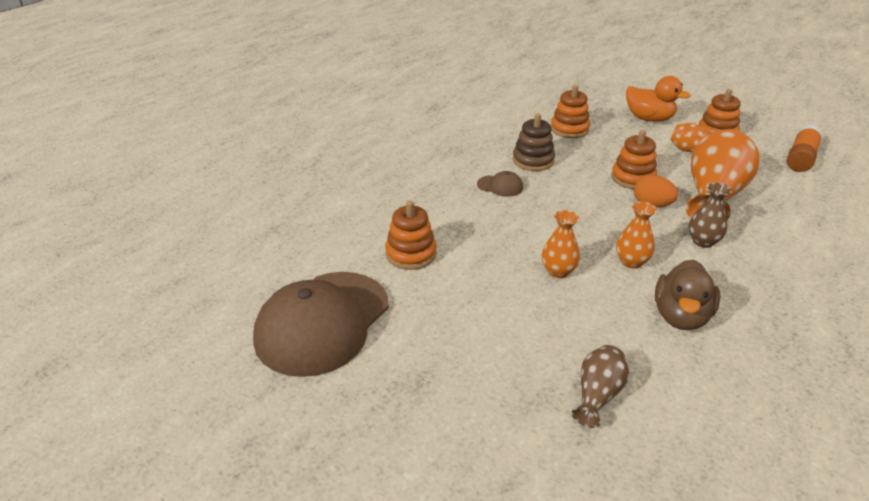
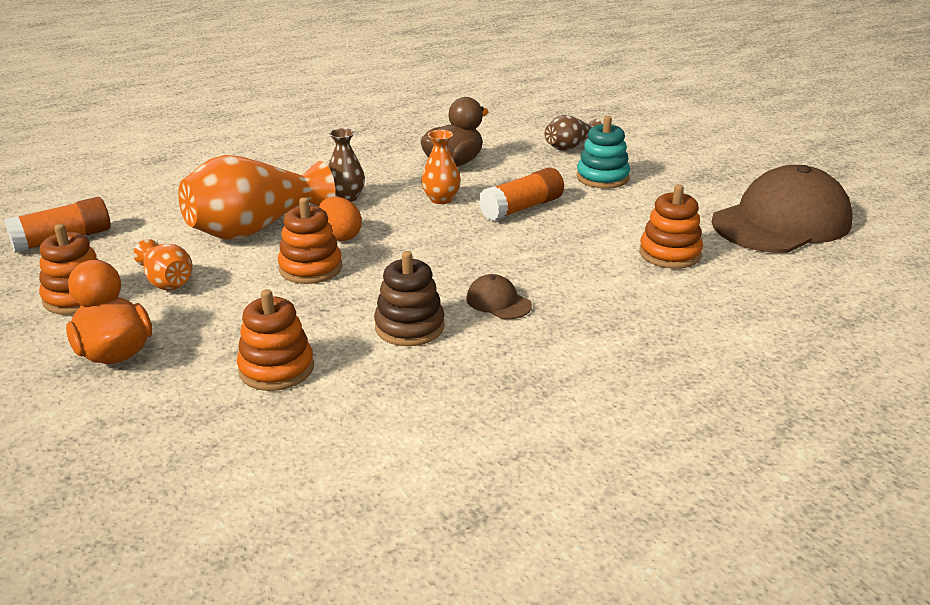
camera: 155 degrees left, 5 degrees down
orange vase [542,210,580,278] -> orange glue stick [479,167,564,221]
none -> turquoise stacking toy [577,116,630,189]

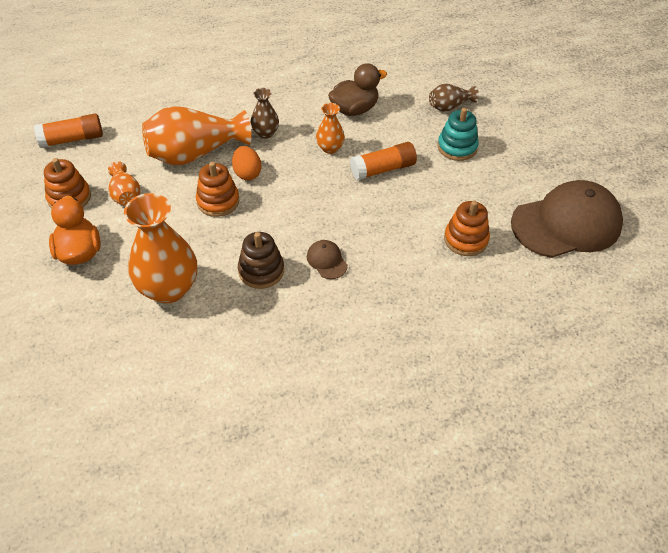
camera: 15 degrees right, 20 degrees up
orange stacking toy [237,289,314,391] -> orange vase [124,193,197,303]

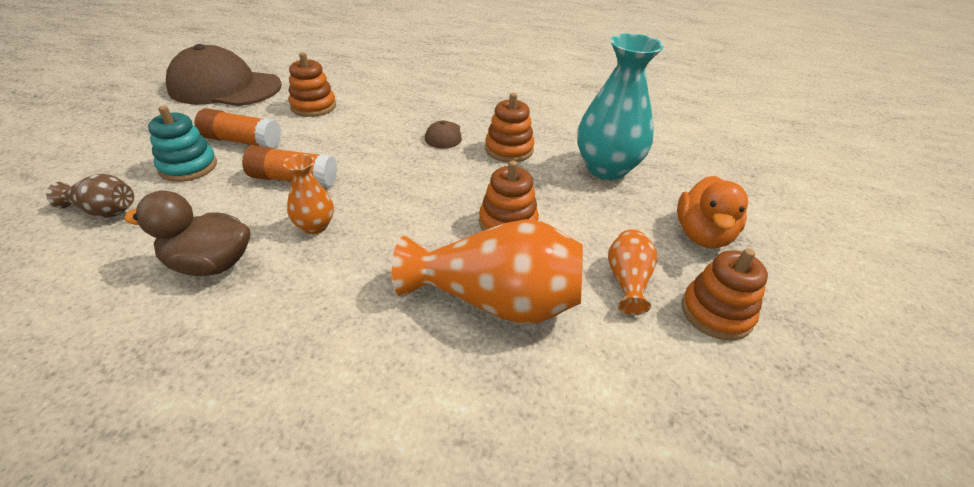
camera: 150 degrees left, 10 degrees down
orange glue stick [34,114,103,148] -> orange glue stick moved to [195,108,281,148]
orange vase [124,193,197,303] -> turquoise vase [577,33,664,180]
orange egg [232,146,261,180] -> none
brown stacking toy [238,232,284,289] -> orange stacking toy [485,93,534,163]
brown vase [251,88,279,138] -> none

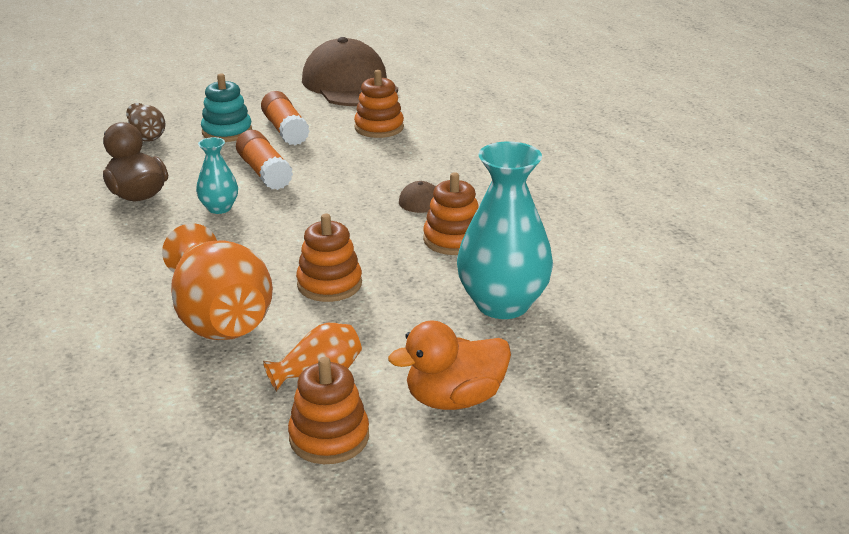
camera: 55 degrees right, 10 degrees down
orange vase [283,154,334,234] -> turquoise vase [196,137,238,214]

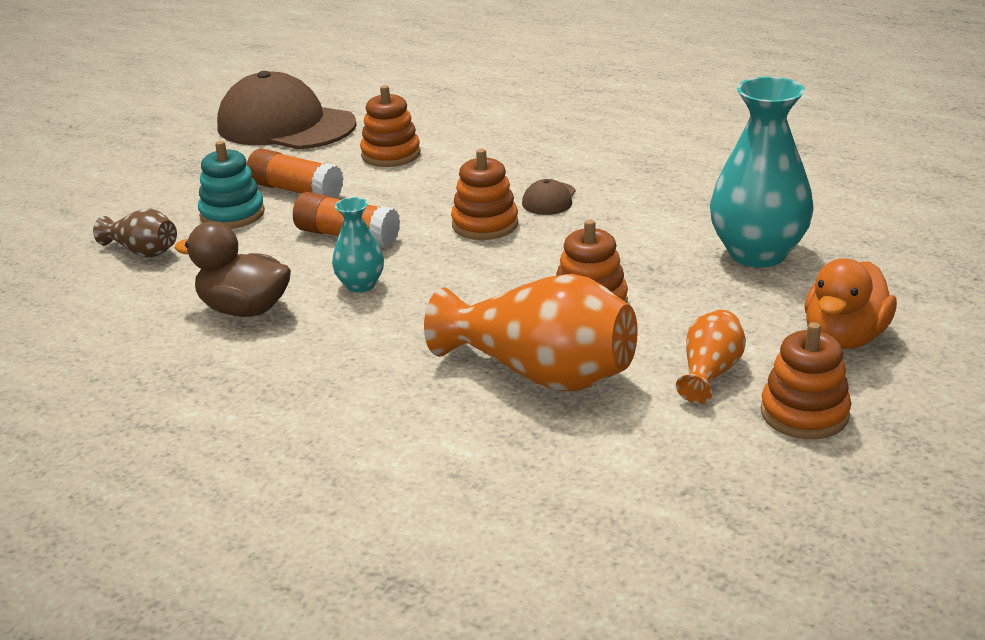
camera: 35 degrees left, 0 degrees up
orange stacking toy [423,172,478,255] -> orange stacking toy moved to [451,149,518,240]

